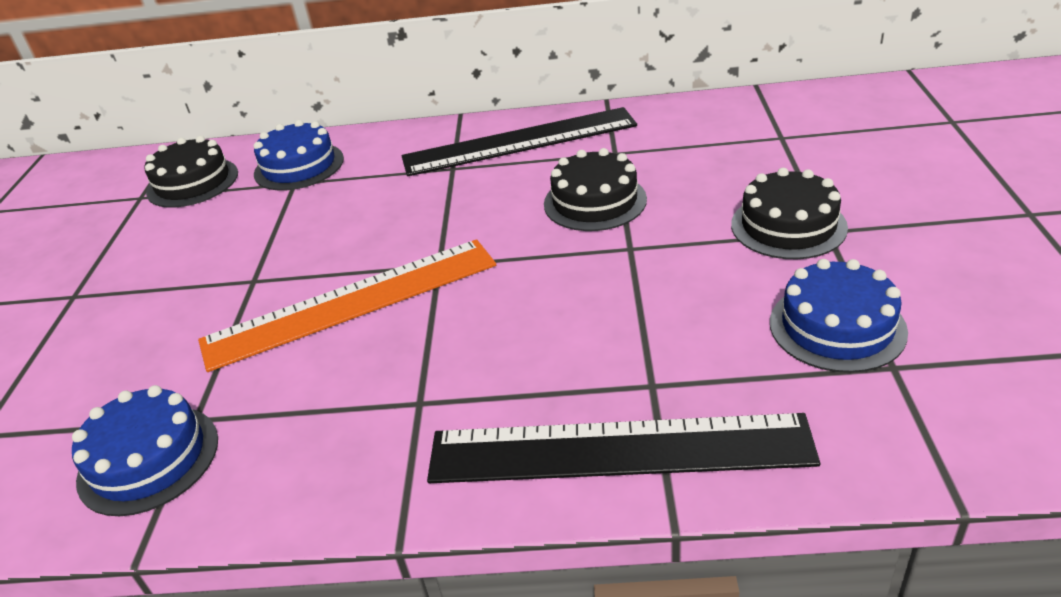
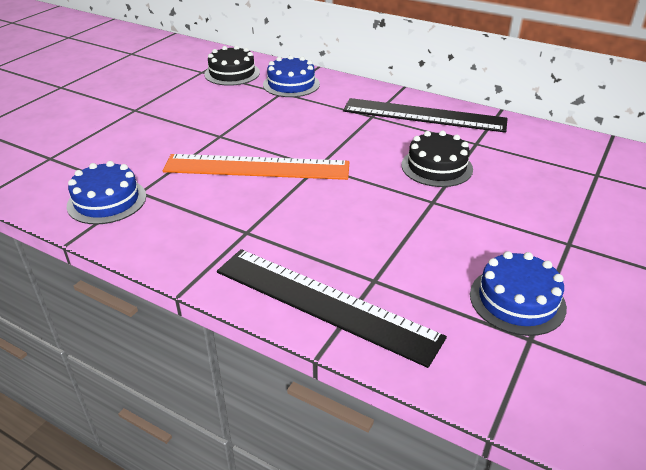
camera: 25 degrees right, 0 degrees up
black cake [731,168,848,259] -> none

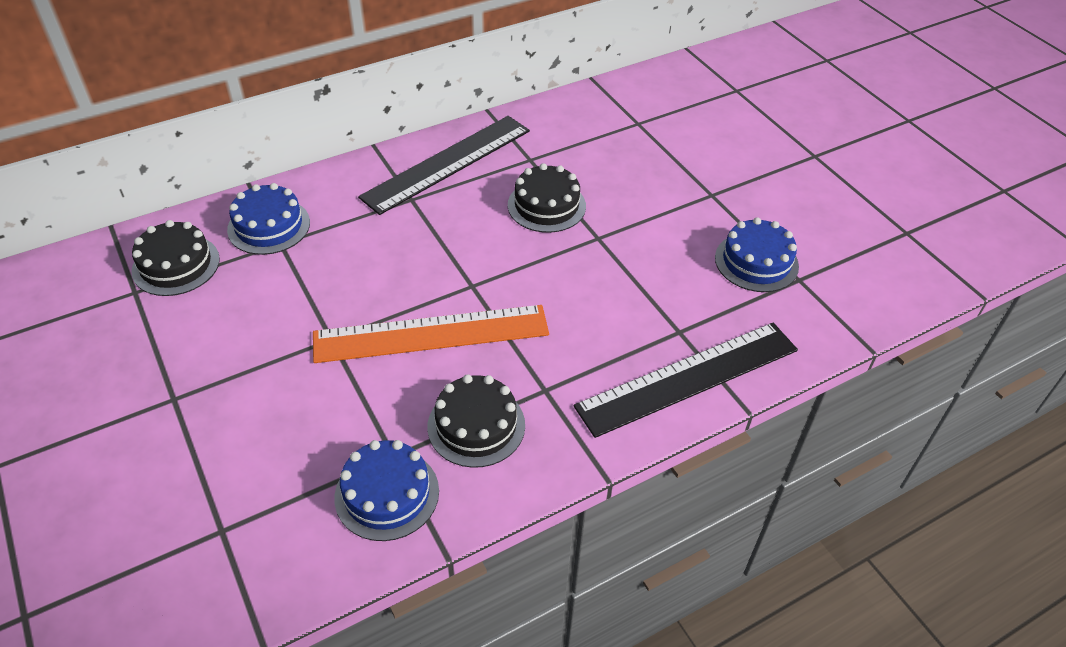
camera: 60 degrees left, 10 degrees up
orange ruler [163,154,349,180] -> orange ruler turned 45 degrees clockwise [313,305,549,363]
none -> black cake [427,374,525,468]

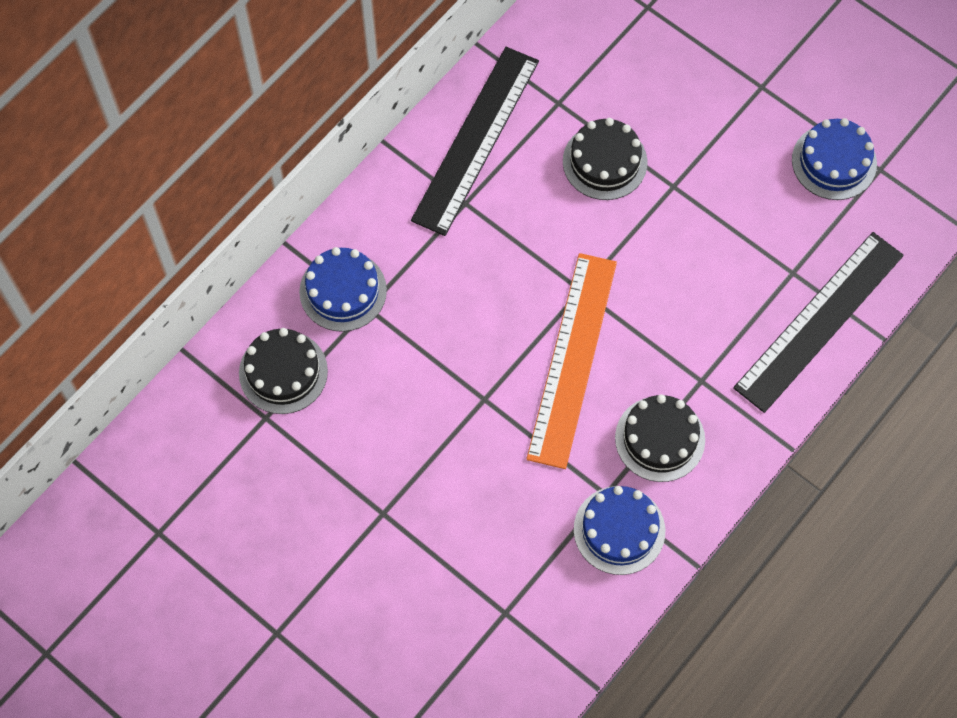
camera: 20 degrees left, 20 degrees up
orange ruler [313,305,549,363] -> orange ruler turned 45 degrees counterclockwise [526,253,617,469]

